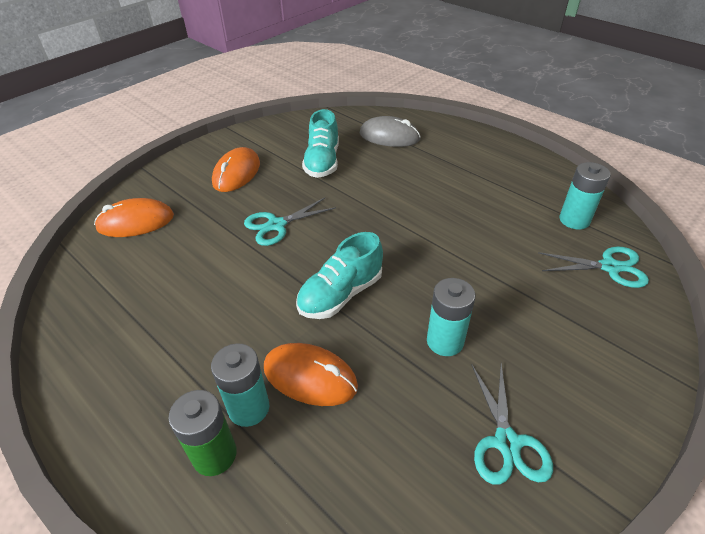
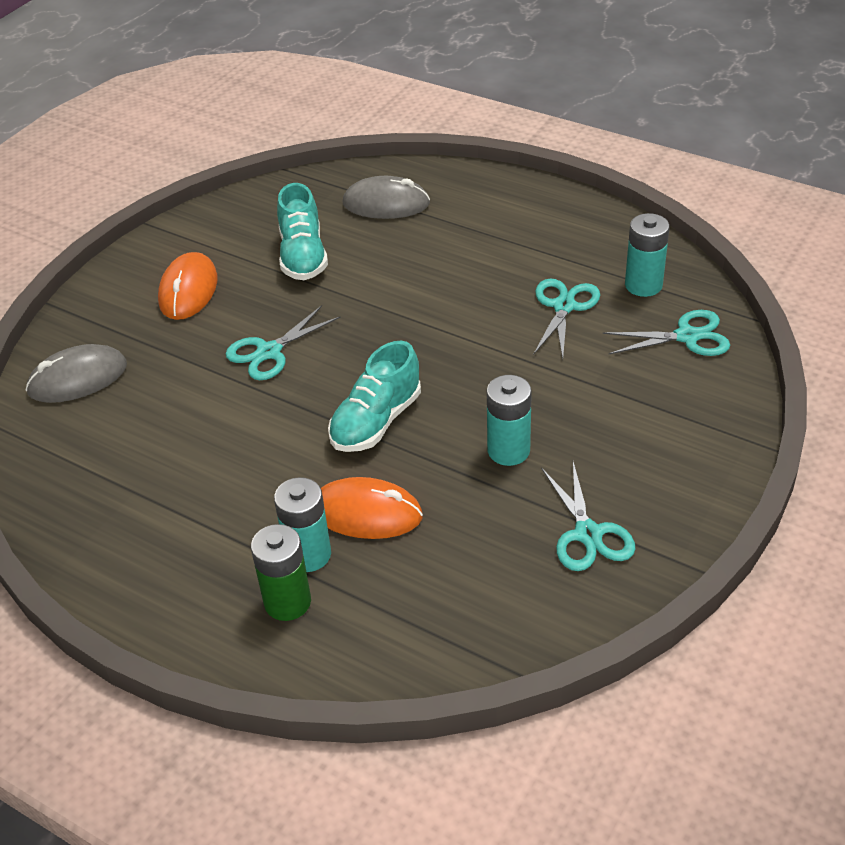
camera: 10 degrees left, 0 degrees up
orange mouse [94,198,174,237] -> grey mouse [26,344,127,403]
none -> turquoise scissors [533,279,600,358]

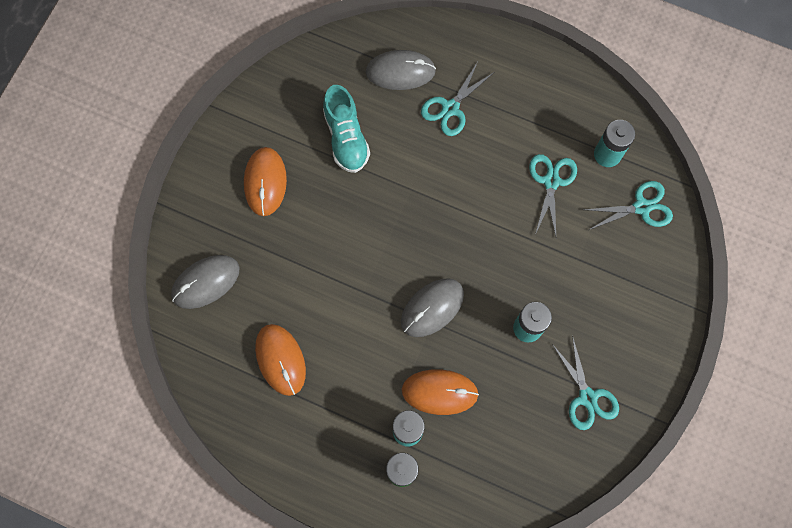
camera: 10 degrees left, 30 degrees up
turquoise scissors [226,305,341,380] -> turquoise scissors moved to [421,62,493,136]
turquoise shoe [328,341,421,452] -> grey mouse [401,278,464,337]
none -> orange mouse [255,324,306,396]

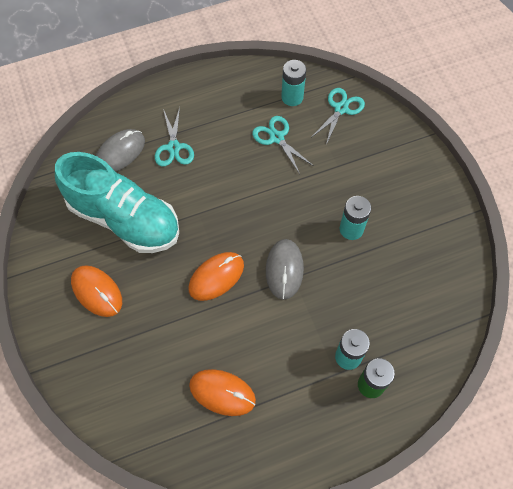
camera: 45 degrees left, 10 degrees down
grey mouse [171,255,240,309] -> none
turquoise shoe [323,85,370,173] -> turquoise shoe [55,152,179,253], size x1.78
orange mouse [402,369,479,415] -> orange mouse moved to [188,252,244,301]
turquoise scissors [552,335,619,430] -> none

